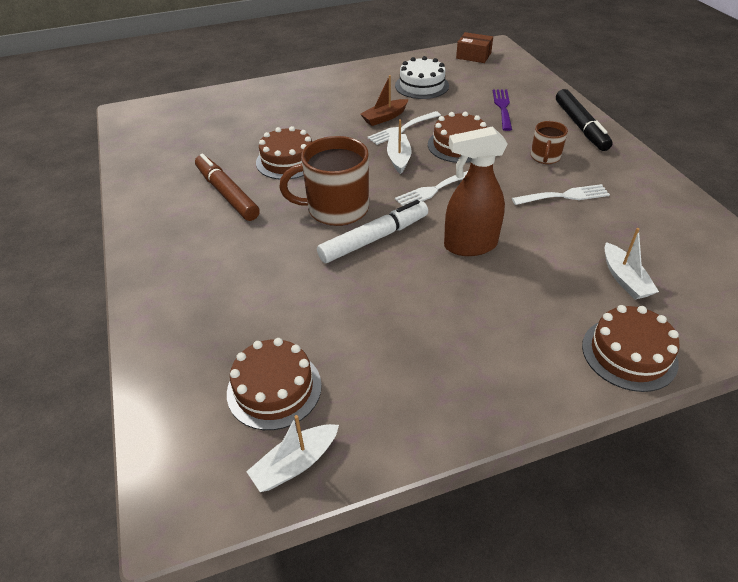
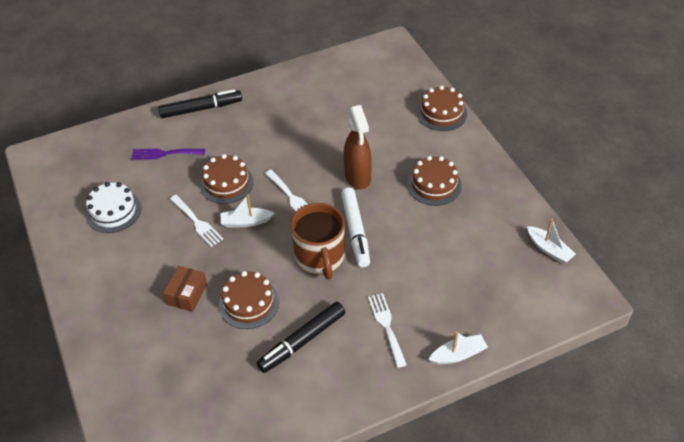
camera: 95 degrees left, 5 degrees up
brown marker [195,154,260,221] -> black marker [257,302,345,373]
brown cake [227,338,322,430] -> brown cake moved to [407,156,462,206]
white marker [317,200,428,263] -> white marker turned 150 degrees counterclockwise [341,187,370,267]
brown boat [360,75,409,126] -> none
brown box [456,32,493,63] -> brown box moved to [163,266,207,312]
white fork [512,184,610,205] -> white fork moved to [368,293,407,368]
brown mug [531,121,568,164] -> none
white boat [604,228,659,300] -> white boat moved to [429,331,488,364]

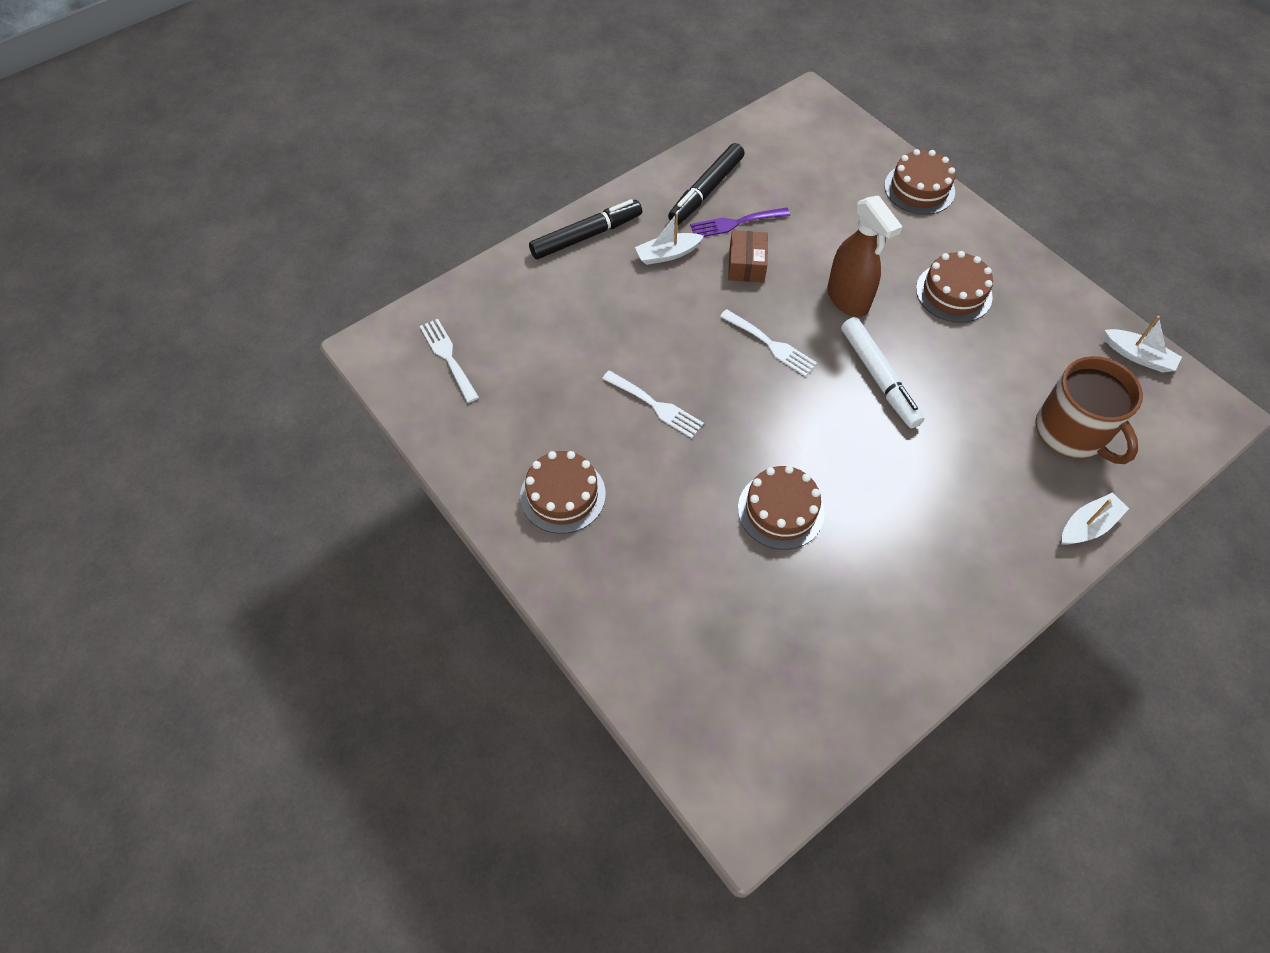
camera: 15 degrees left, 10 degrees up
white cake [85,182,141,233] -> none
purple fork [131,149,205,160] -> purple fork moved to [690,208,790,237]
brown box [163,266,207,312] -> brown box moved to [728,230,768,283]
brown cake [200,154,254,204] -> brown cake moved to [520,451,606,534]
white boat [221,194,274,227] -> white boat moved to [635,213,704,265]
black marker [257,302,345,373] -> black marker moved to [668,143,744,225]
brown mug [291,203,345,280] -> brown mug moved to [1036,356,1143,464]
white fork [368,293,407,368] -> white fork moved to [420,319,479,403]

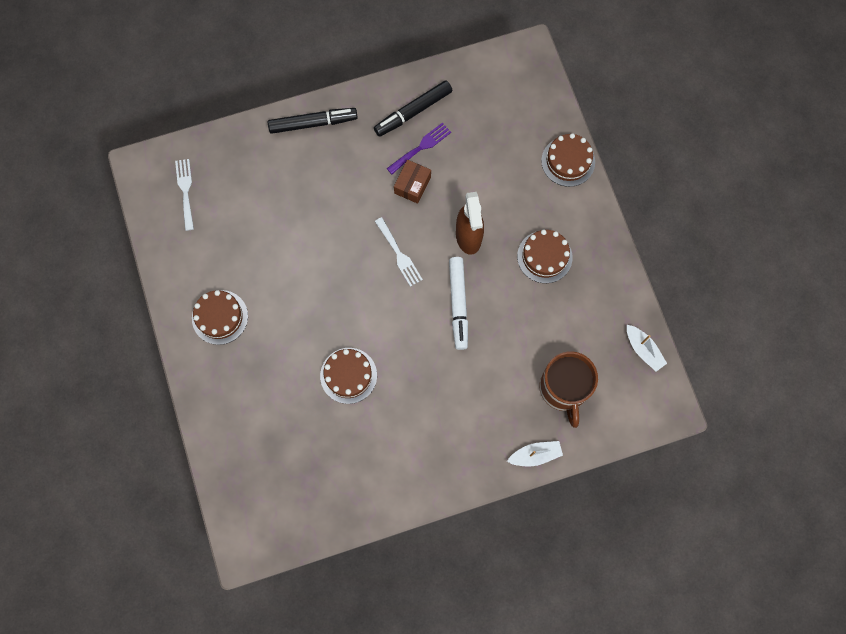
camera: 20 degrees right, 15 degrees up
white fork [602,371,704,438] -> none
white boat [635,213,704,265] -> none
purple fork [690,208,790,237] -> purple fork turned 135 degrees clockwise [387,122,451,174]

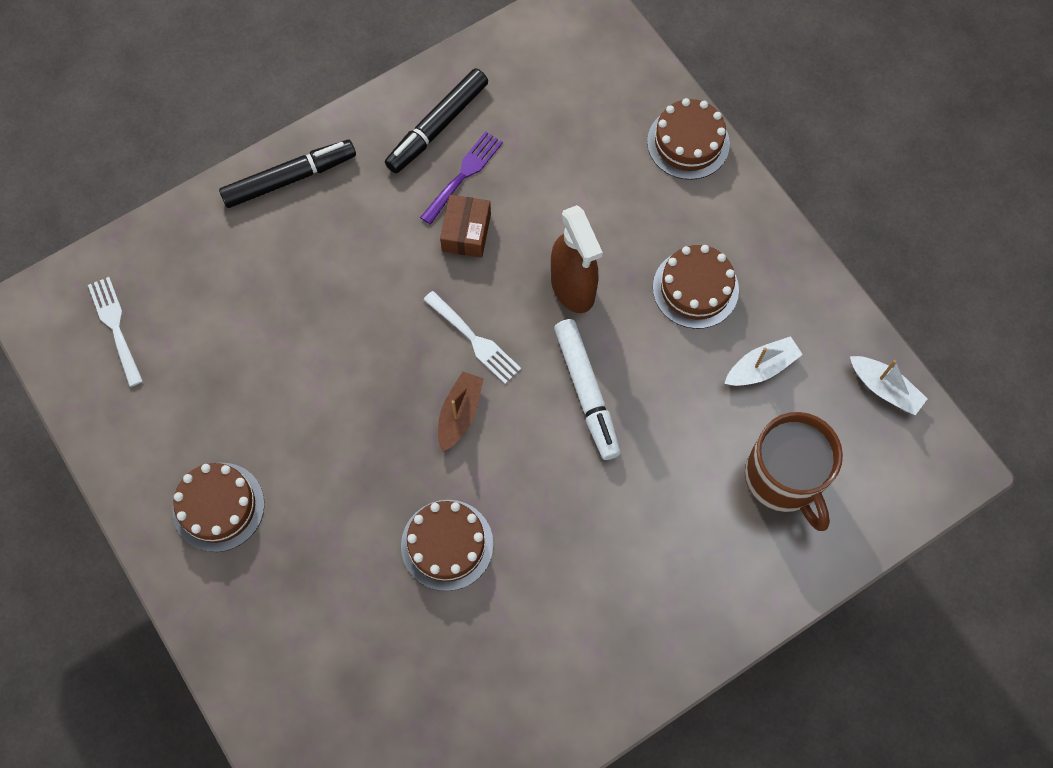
camera: 15 degrees left, 5 degrees down
white boat [507,441,563,466] -> white boat moved to [724,336,803,386]
none -> brown boat [438,371,483,452]

